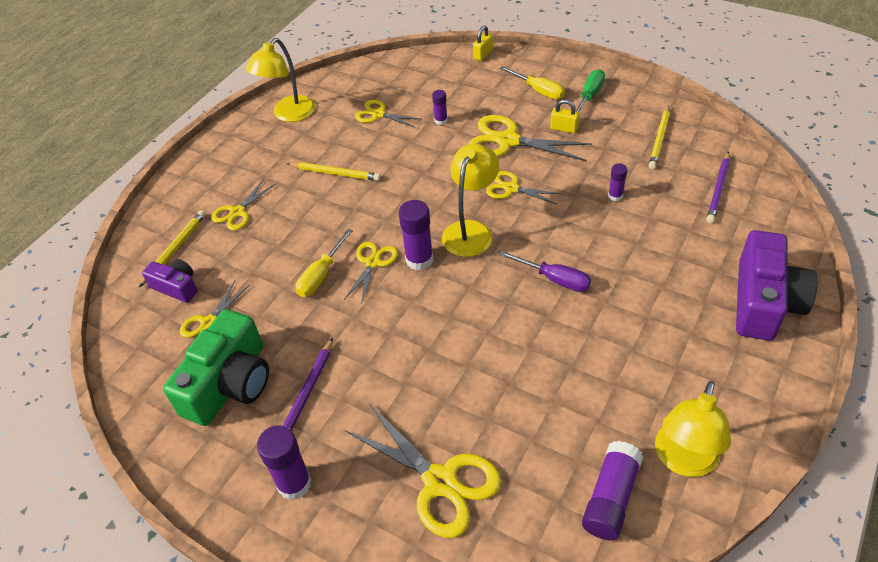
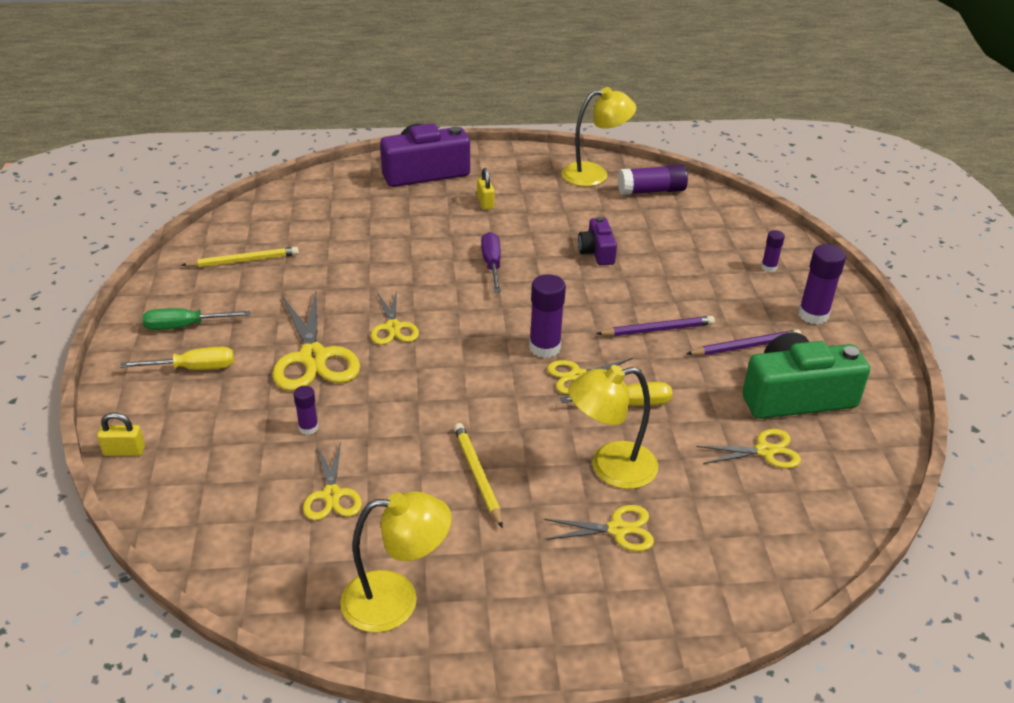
camera: 130 degrees left, 10 degrees down
yellow pencil [139,210,206,287] -> none
purple camera [142,259,198,303] -> purple camera moved to [578,217,617,265]
yellow scissors [345,405,502,538] -> none
yellow lamp [442,143,499,257] -> yellow lamp moved to [568,365,658,489]
yellow screwdriver [500,66,565,99] -> yellow screwdriver turned 75 degrees clockwise [120,347,234,370]
yellow padlock [550,99,579,133] -> yellow padlock moved to [477,168,495,210]
purple glue stick [608,164,628,201] -> purple glue stick moved to [761,230,785,272]
purple pencil [706,152,730,223] -> purple pencil moved to [596,316,715,336]

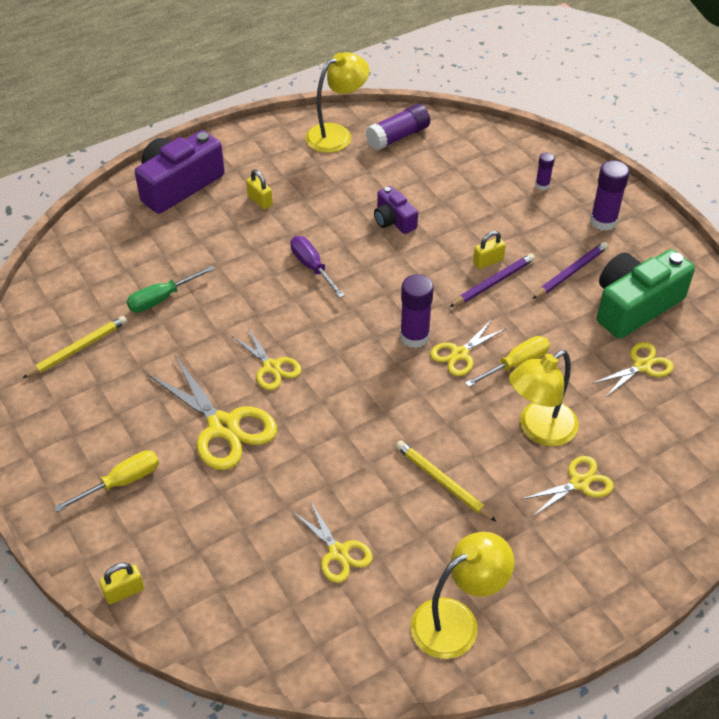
camera: 25 degrees left, 10 degrees up
green screwdriver [142,308,250,330] -> green screwdriver moved to [126,266,215,312]
purple glue stick [294,386,318,435] -> none
none -> yellow padlock [473,231,506,269]

